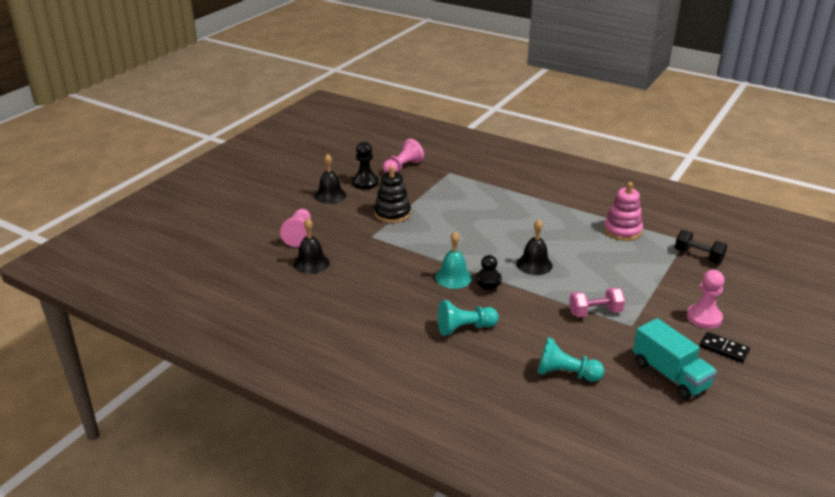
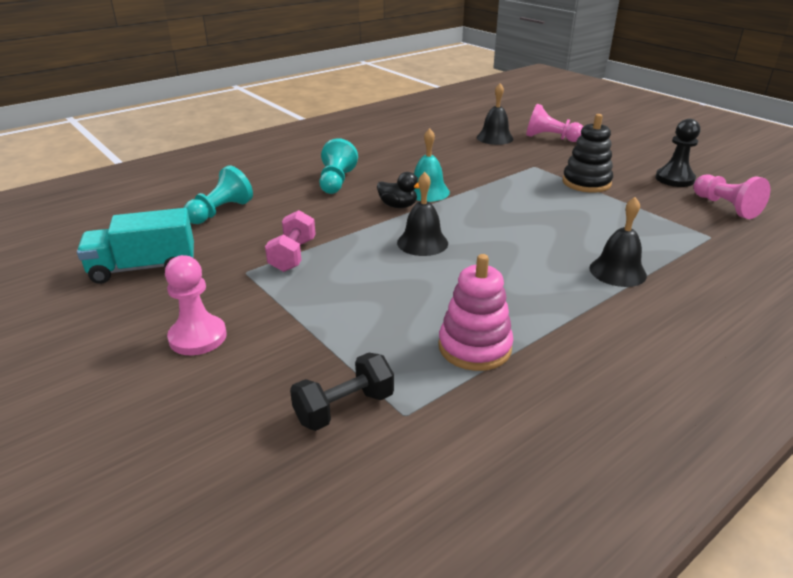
camera: 110 degrees right, 0 degrees up
black bell [315,154,346,204] -> black bell moved to [589,197,647,287]
black domino [700,332,750,362] -> none

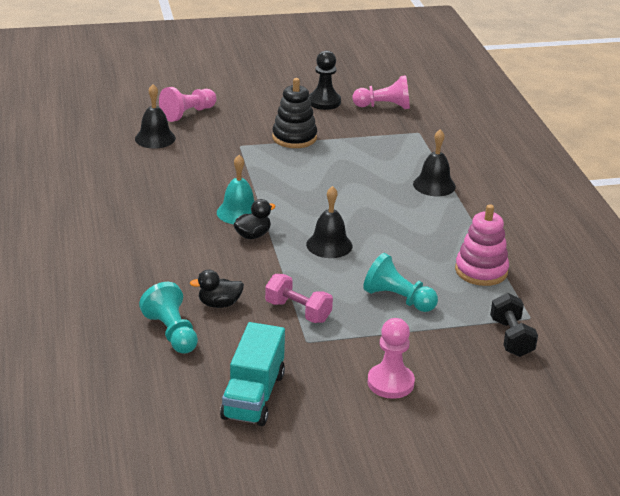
camera: 65 degrees left, 0 degrees up
turquoise pawn [319,138,358,194] -> turquoise pawn moved to [363,253,438,312]
none -> black duck [190,270,244,308]

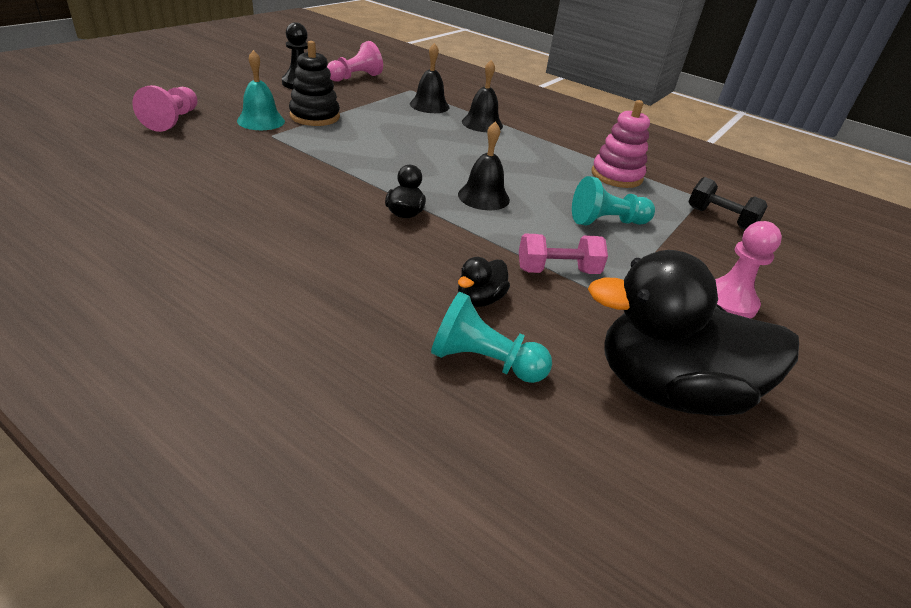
camera: 45 degrees left, 5 degrees up
black bell [135,84,176,149] -> black bell moved to [410,43,449,113]
turquoise bell [217,155,254,224] -> turquoise bell moved to [237,50,285,130]
turquoise truck [220,322,285,426] -> black duck [588,250,799,416]

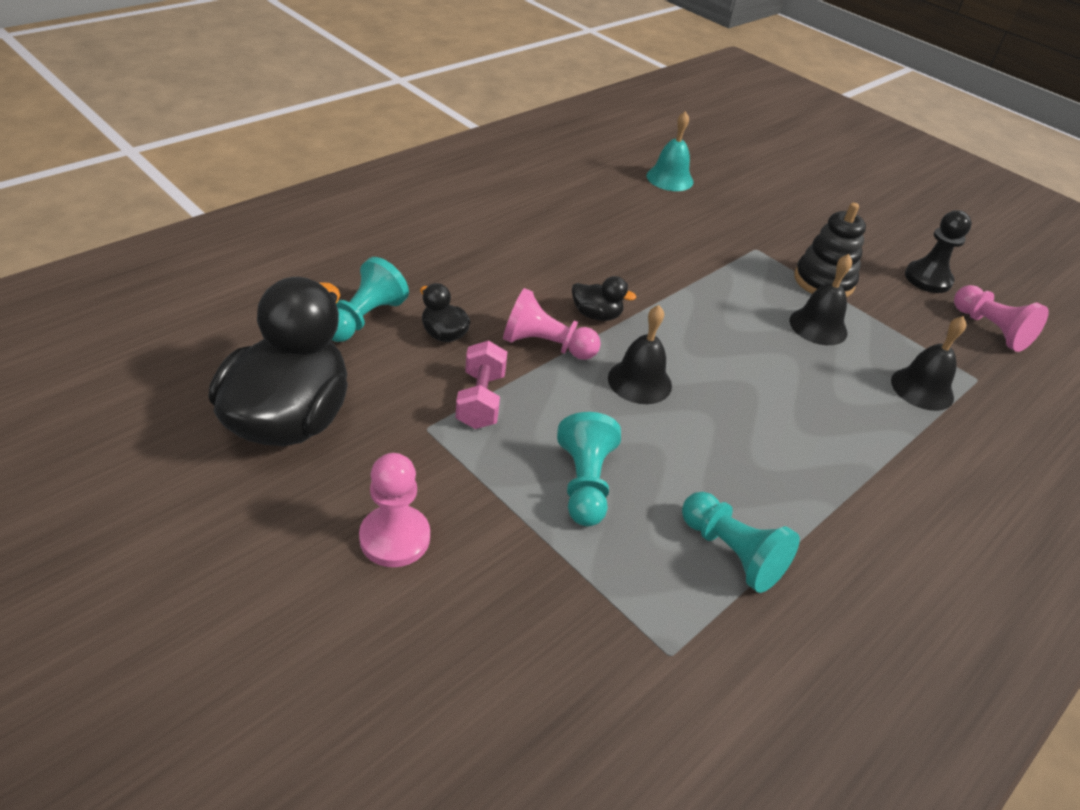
camera: 100 degrees right, 5 degrees up
pink pawn [132,85,198,132] -> pink pawn moved to [503,288,601,360]
turquoise bell [237,50,285,130] -> turquoise bell moved to [646,111,693,191]
black bell [462,60,503,132] -> black bell moved to [789,254,852,345]
pink stacking toy [592,100,650,188] -> turquoise pawn [682,492,800,593]
black dumbbell [688,177,768,230] -> none

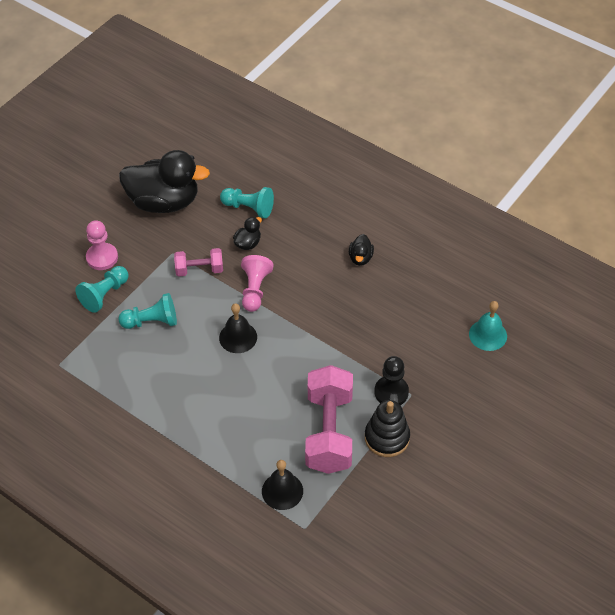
camera: 85 degrees right, 10 degrees up
black duck [572,276,636,321] -> black duck moved to [349,234,374,266]
turquoise pawn [682,492,800,593] -> turquoise pawn moved to [75,266,129,313]
black bell [789,254,852,345] -> pink dumbbell [305,365,353,474]
black pawn [905,210,972,293] -> black pawn moved to [374,356,409,405]
pink pawn [954,285,1049,352] -> none

